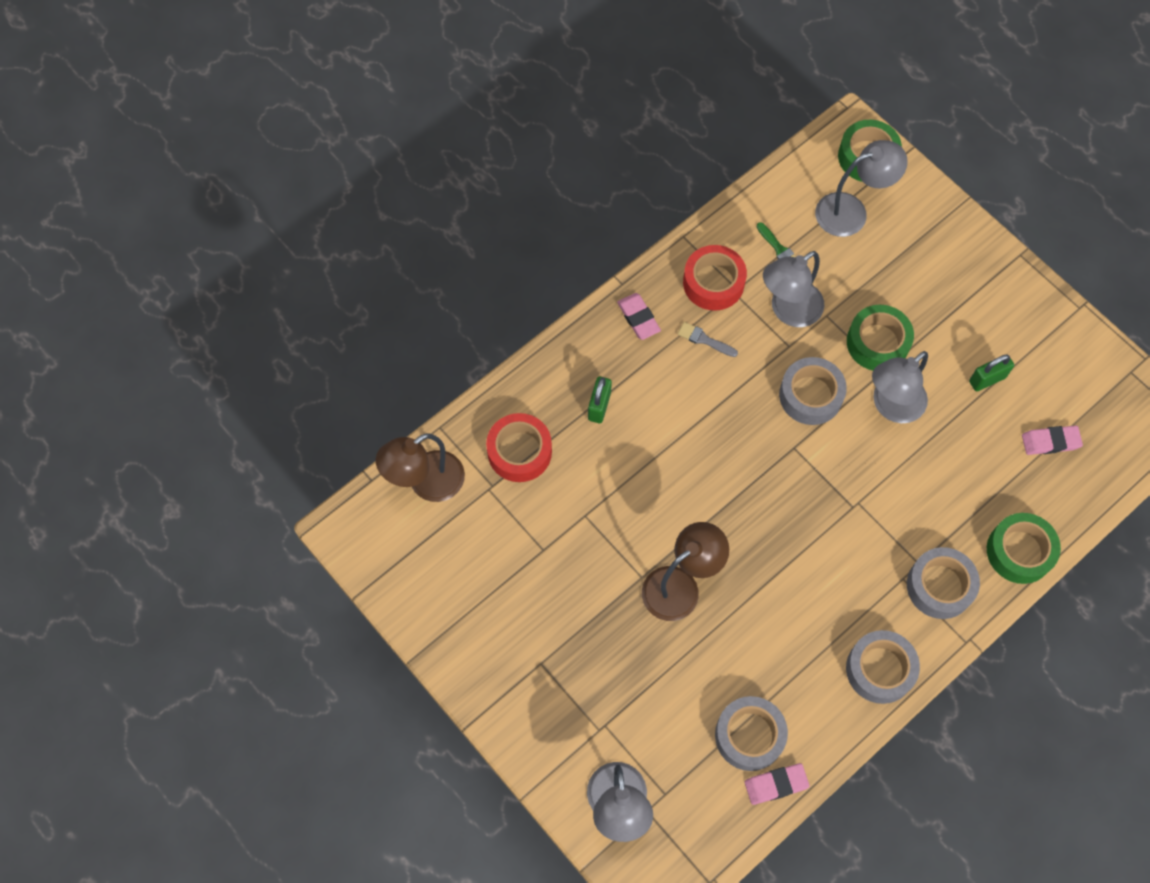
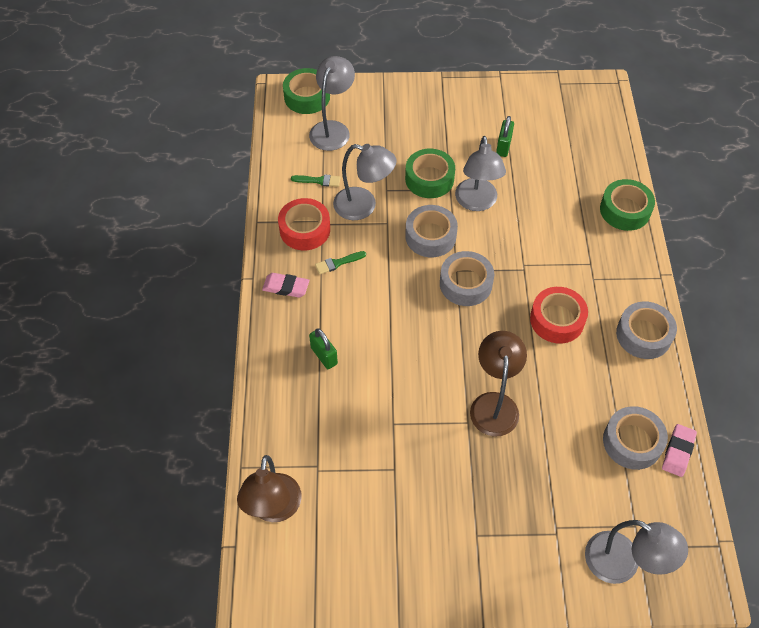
camera: 50 degrees left, 10 degrees down
red tape [486,413,552,482] -> red tape moved to [530,287,588,343]
grey brush [678,322,738,357] -> green brush [315,251,366,274]
grey lamp [763,251,825,327] -> grey lamp turned 75 degrees counterclockwise [333,144,396,220]
grey tape [907,547,980,619] -> grey tape moved to [440,251,494,306]
pink eraser [1022,426,1083,455] -> none

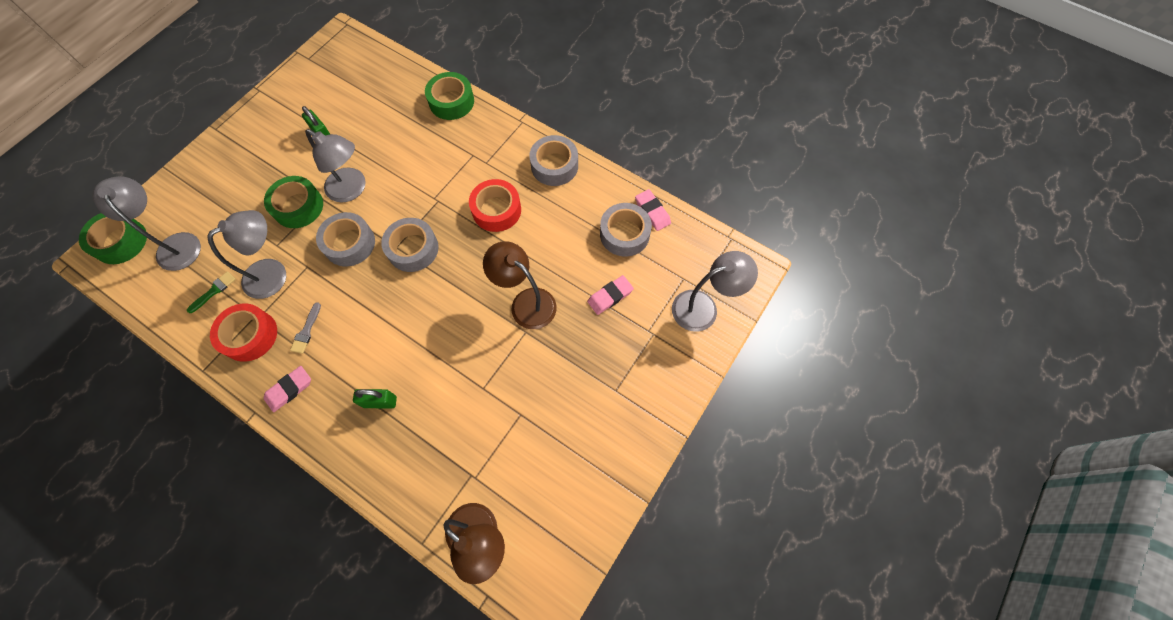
camera: 55 degrees left, 10 degrees up
green brush [315,251,366,274] -> grey brush [290,302,321,354]
none -> pink eraser [587,275,634,315]

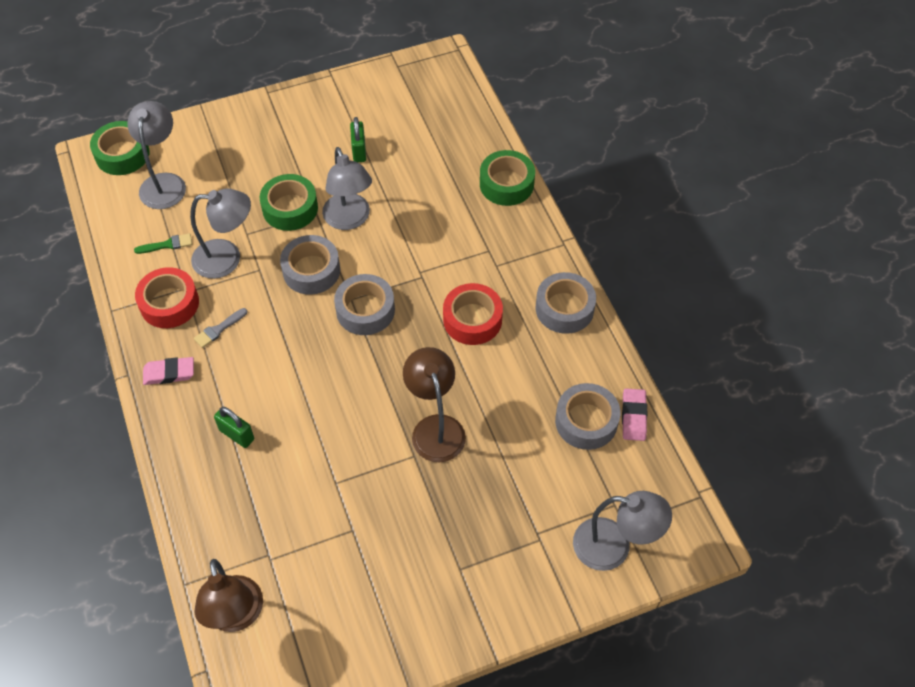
camera: 35 degrees right, 10 degrees down
pink eraser [587,275,634,315] -> none

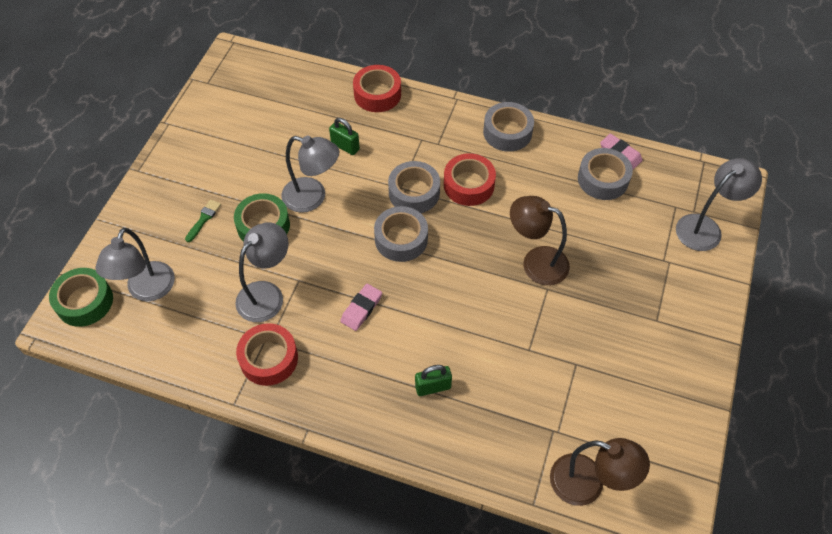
camera: 50 degrees left, 0 degrees up
grey lamp [127,101,186,209] -> grey lamp turned 120 degrees counterclockwise [95,228,175,301]
green brush [134,233,192,254] -> green brush moved to [185,199,221,242]
pink eraser [143,357,194,385] -> pink eraser moved to [340,284,382,331]
grey brush [194,308,247,348] -> none
grey tape [280,235,340,295] -> grey tape moved to [388,161,440,213]
green padlock [350,117,366,162] -> green padlock moved to [329,118,360,155]
green tape [480,150,535,206] -> red tape [353,65,401,112]

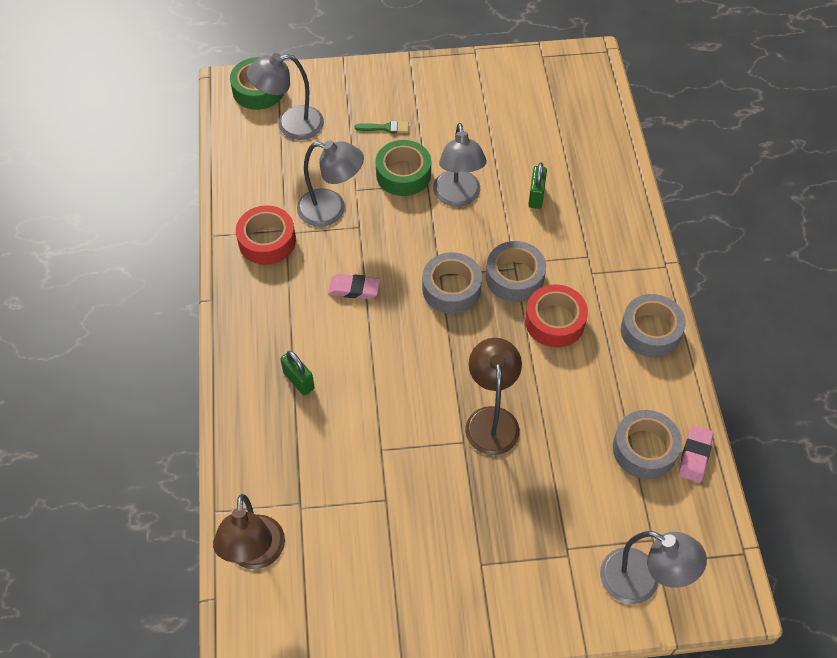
camera: 65 degrees right, 0 degrees up
red tape [353,65,401,112] -> none

